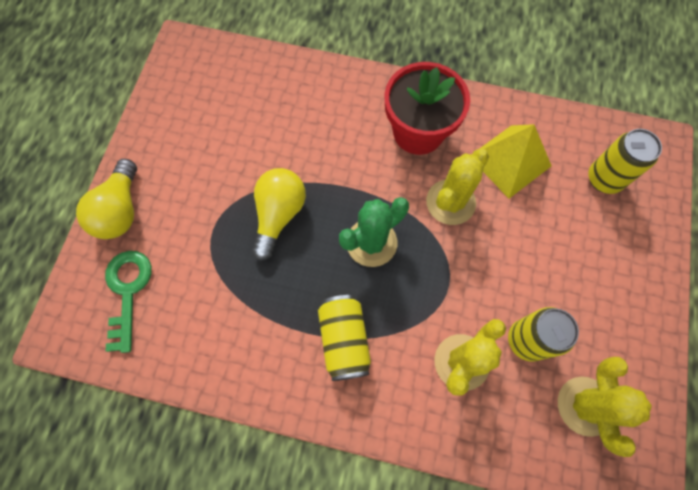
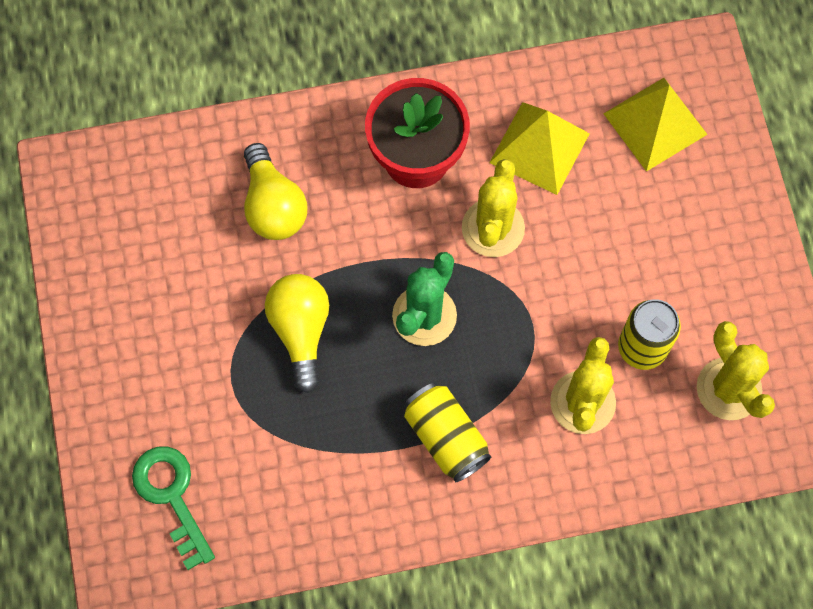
camera: 25 degrees left, 0 degrees up
yellow light bulb [76,159,137,239] -> yellow light bulb moved to [244,143,307,240]
yellow can [588,129,662,194] -> yellow pyramid [603,78,708,172]

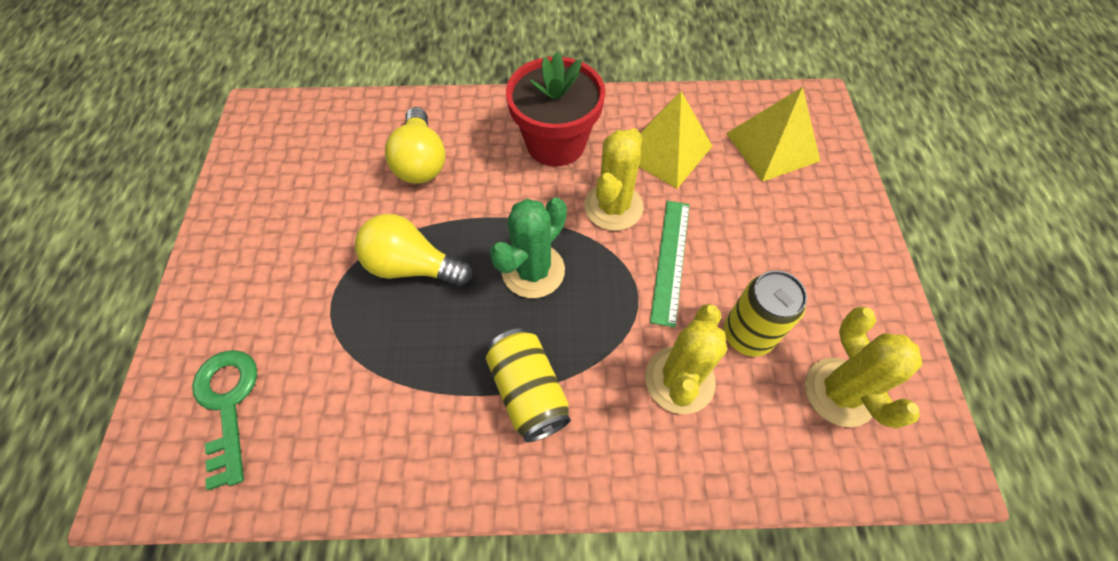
camera: 10 degrees right, 10 degrees down
yellow light bulb [265,274,329,393] -> yellow light bulb turned 75 degrees counterclockwise [355,214,472,287]
none -> green ruler [650,201,690,328]

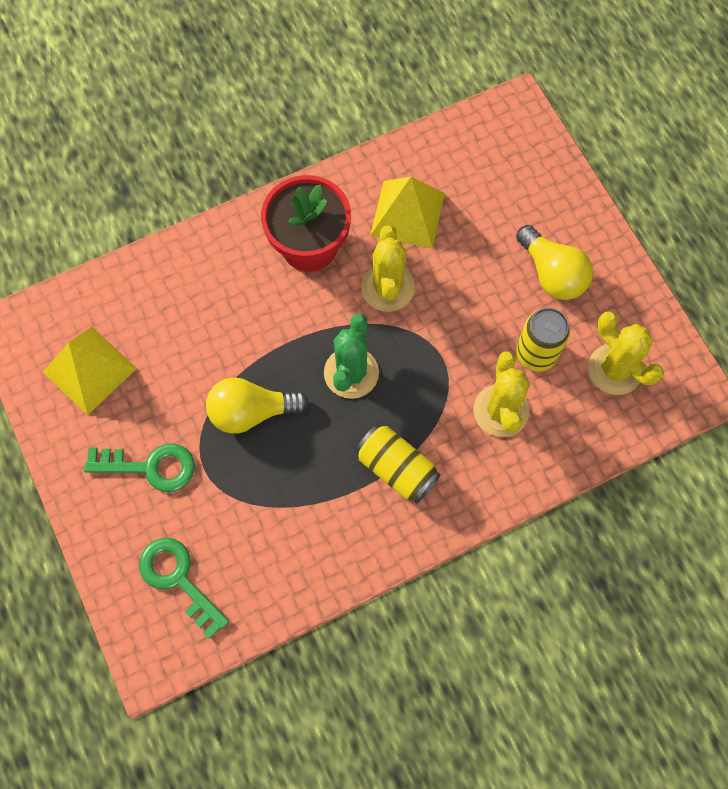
camera: 25 degrees left, 10 degrees up
yellow light bulb [385,107,445,184] -> yellow light bulb moved to [516,225,593,300]
green ruler [650,201,690,328] -> none
yellow pyramid [726,87,820,182] -> yellow pyramid moved to [43,327,137,415]
none -> green key [84,444,195,492]

